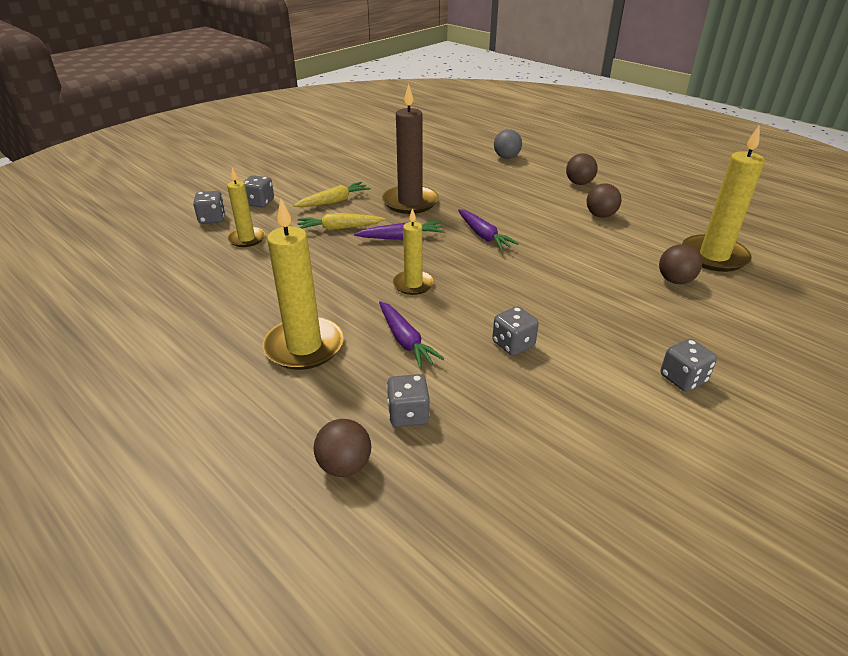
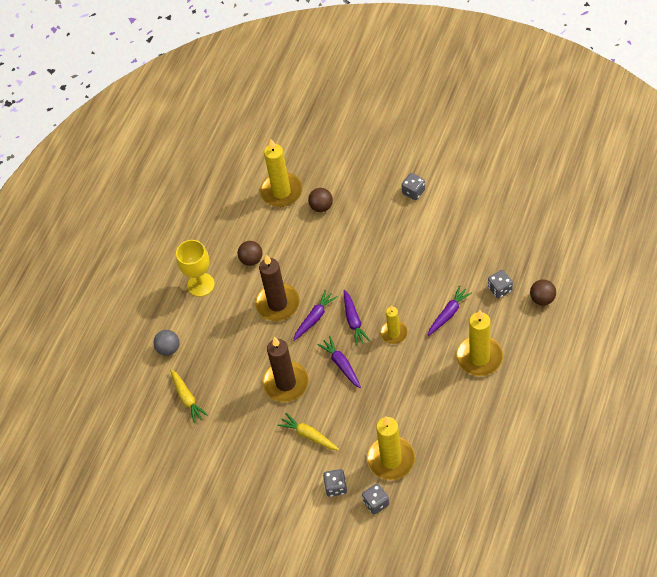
camera: 105 degrees left, 20 degrees up
yellow candle [227,168,265,247] -> yellow candle [367,417,415,480], size x1.68
yellow carrot [297,213,385,230] -> yellow carrot moved to [170,369,208,423]
grey dice [492,306,539,356] -> none
brown ball [566,153,598,185] -> yellow goblet [176,240,215,297]
none -> brown candle [255,255,300,321]
none -> purple carrot [344,290,370,346]

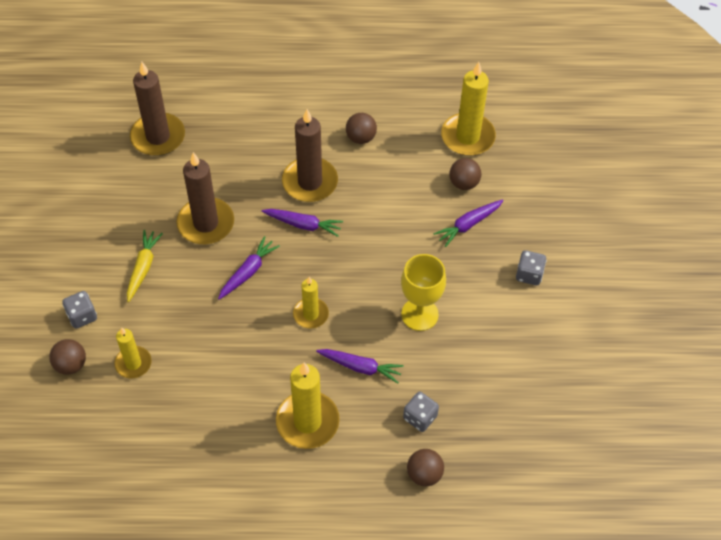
camera: 60 degrees right, 0 degrees up
grey ball [153,330,180,356] -> none
yellow carrot [170,369,208,423] -> brown candle [130,62,185,156]
yellow goblet [176,240,215,297] -> yellow goblet moved to [401,254,446,331]
purple carrot [344,290,370,346] -> purple carrot moved to [433,200,504,247]
grey dice [362,484,389,515] -> brown ball [49,339,86,375]
yellow candle [367,417,415,480] -> yellow candle [114,327,152,378], size x0.60

